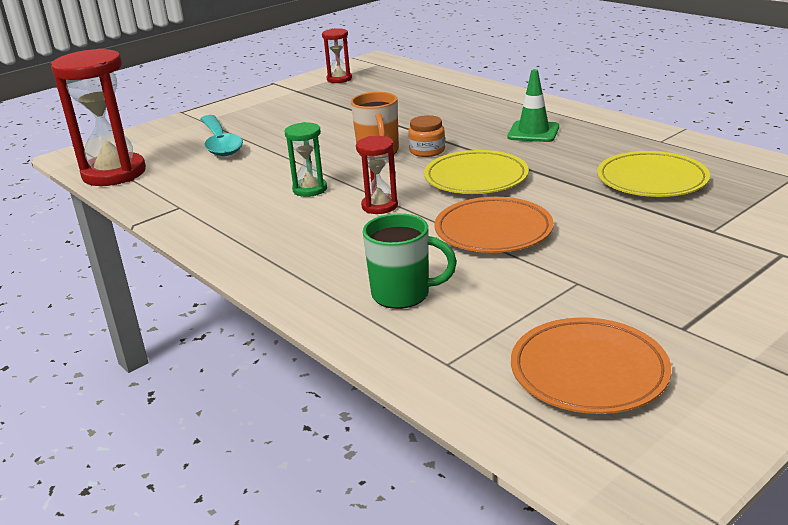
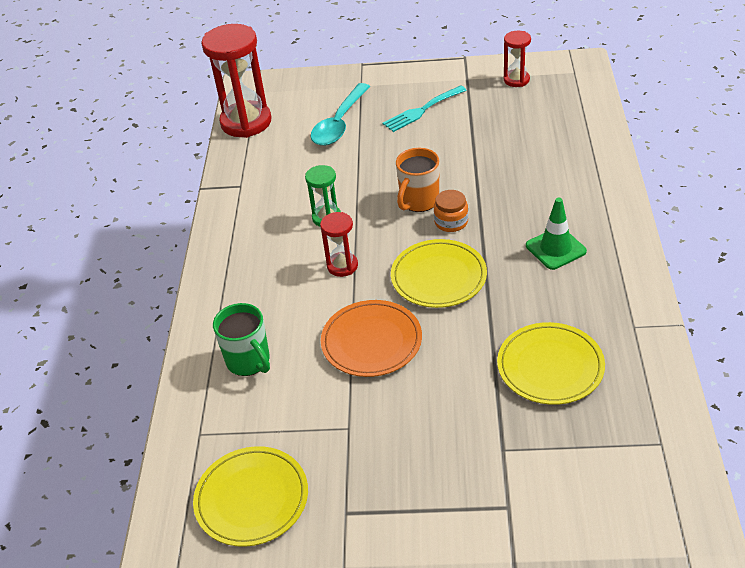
camera: 45 degrees right, 15 degrees up
orange plate [511,317,671,414] -> yellow plate [193,446,308,547]
none -> turquoise fork [383,85,467,132]

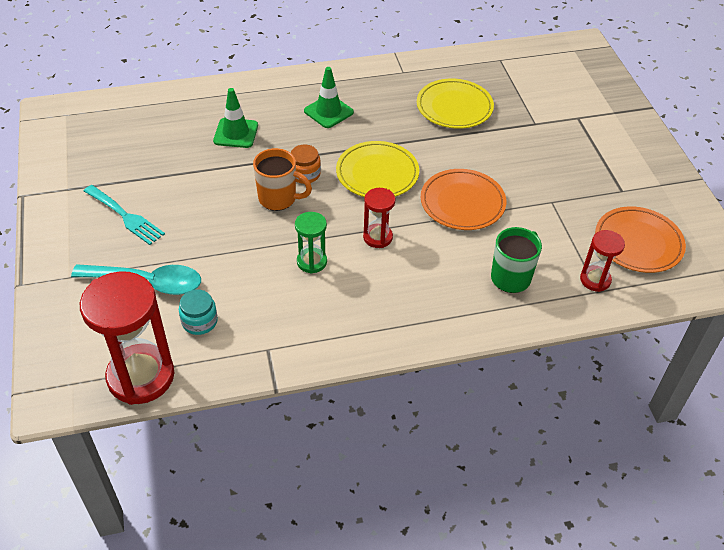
camera: 110 degrees left, 5 degrees up
yellow plate [193,446,308,547] -> orange plate [595,206,686,273]
red hourglass [504,31,531,87] -> red hourglass moved to [580,230,625,292]
none -> turquoise jar [179,289,218,335]
none -> green traffic cone [213,88,258,148]

